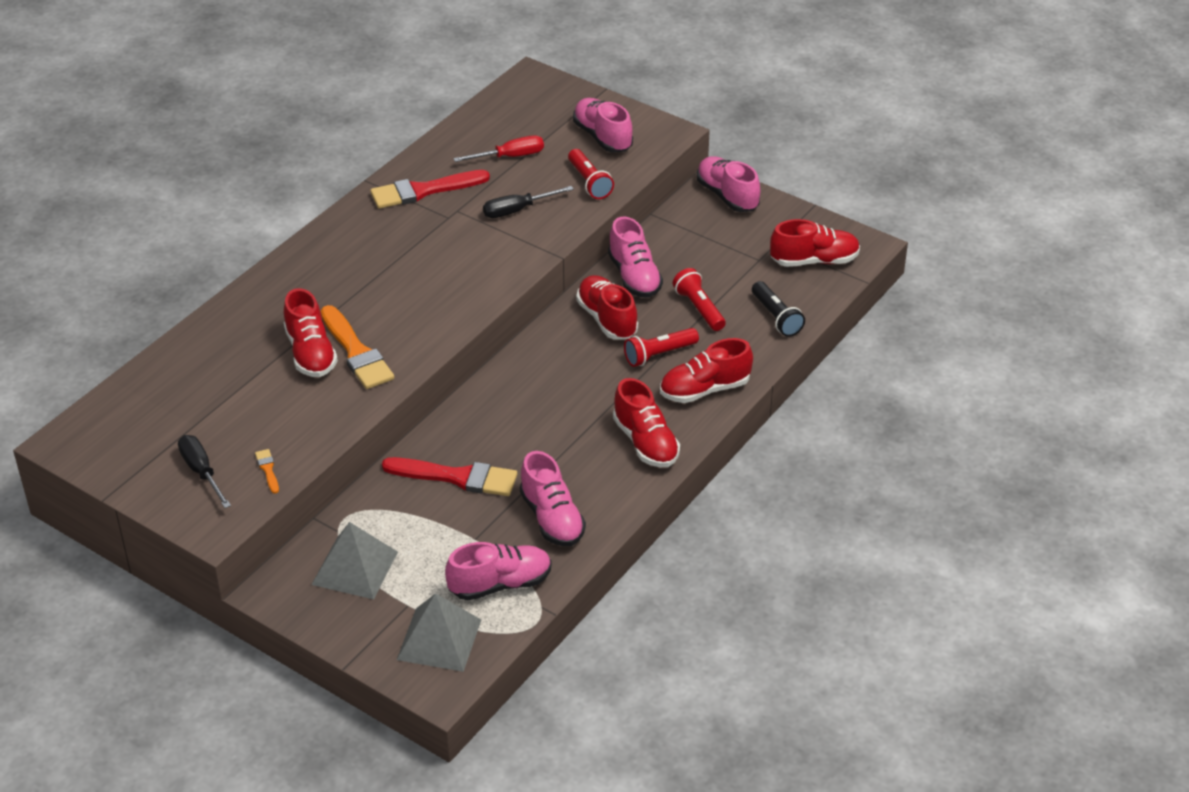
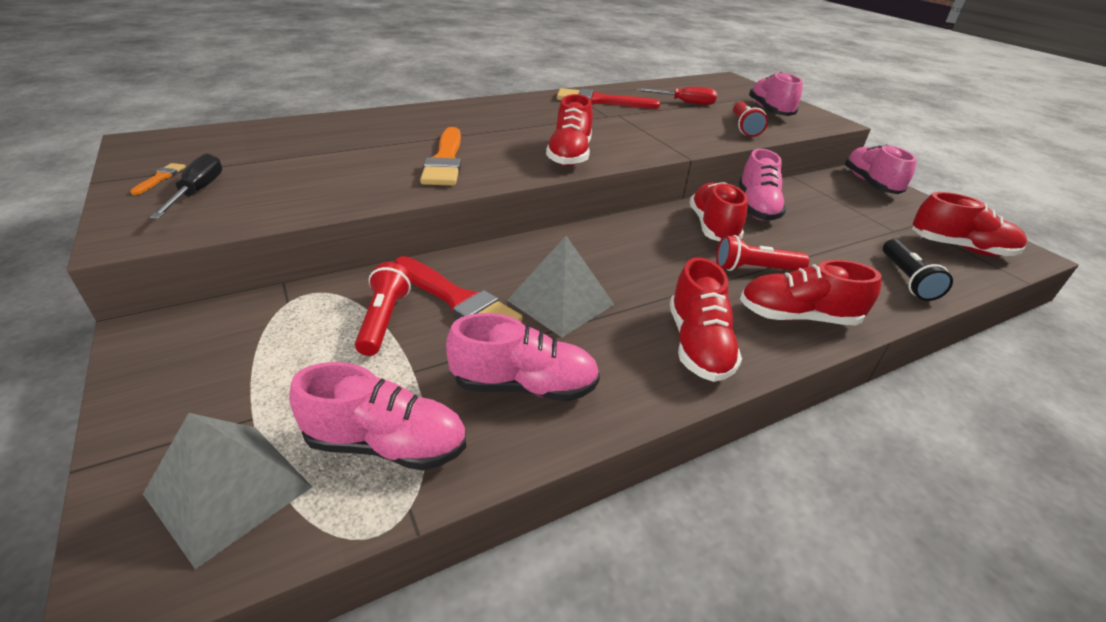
camera: 25 degrees right, 5 degrees down
orange brush [255,449,279,494] -> orange brush moved to [130,163,186,195]
red shoe [284,288,338,377] -> red shoe moved to [546,94,593,166]
grey pyramid [311,522,398,599] -> grey pyramid moved to [507,236,615,337]
black screwdriver [483,186,574,218] -> none
pink shoe [520,451,586,546] -> pink shoe turned 90 degrees counterclockwise [446,313,600,401]
red flashlight [673,268,726,331] -> red flashlight moved to [355,262,411,356]

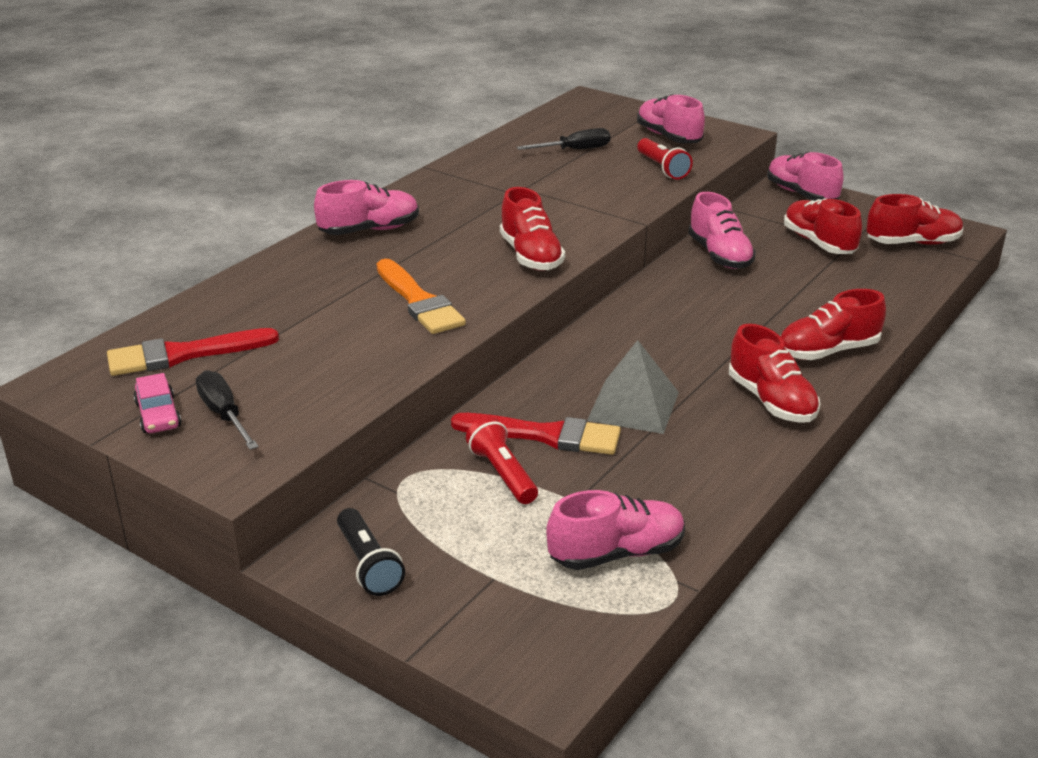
camera: 25 degrees left, 5 degrees down
orange brush [130,163,186,195] -> pink car [133,373,181,433]
grey pyramid [143,413,312,569] -> none
pink shoe [446,313,600,401] -> pink shoe moved to [314,180,419,235]
red brush [557,88,660,109] -> red brush moved to [107,328,279,376]
red screwdriver [637,87,717,105] -> black screwdriver [517,128,610,150]
red shoe [689,182,748,241] -> red shoe moved to [784,198,862,254]
red flashlight [716,235,809,271] -> none
black flashlight [883,239,953,301] -> black flashlight moved to [337,508,405,596]

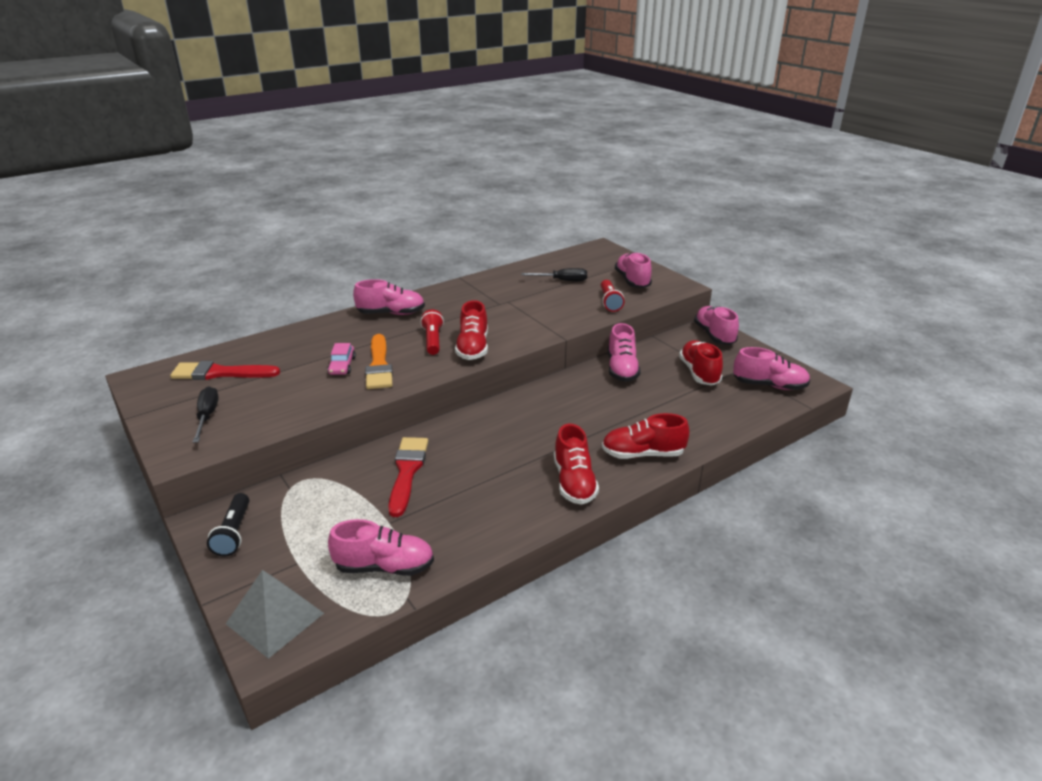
camera: 20 degrees right, 0 degrees up
pink car [133,373,181,433] -> pink car moved to [327,343,356,375]
red brush [451,413,621,455] -> red brush turned 120 degrees counterclockwise [388,437,428,517]
red flashlight [466,417,538,504] -> red flashlight moved to [420,309,444,355]
grey pyramid [587,340,679,434] -> grey pyramid moved to [226,570,324,659]
red shoe [866,194,963,245] -> pink shoe [733,347,810,390]

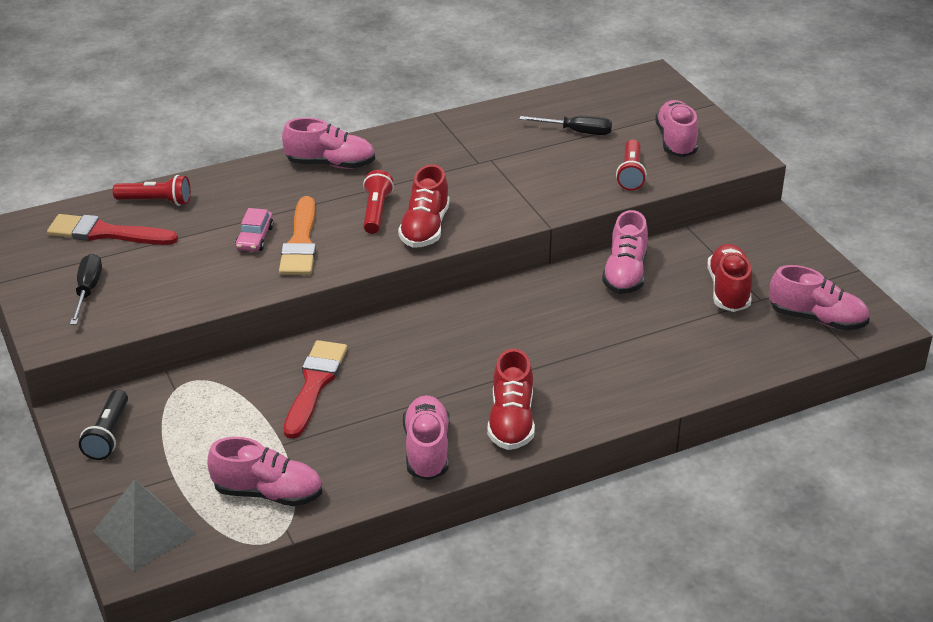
camera: 10 degrees right, 5 degrees up
red shoe [602,413,689,459] -> none
pink shoe [694,306,739,345] -> pink shoe moved to [403,395,450,480]
none -> red flashlight [113,175,191,206]

